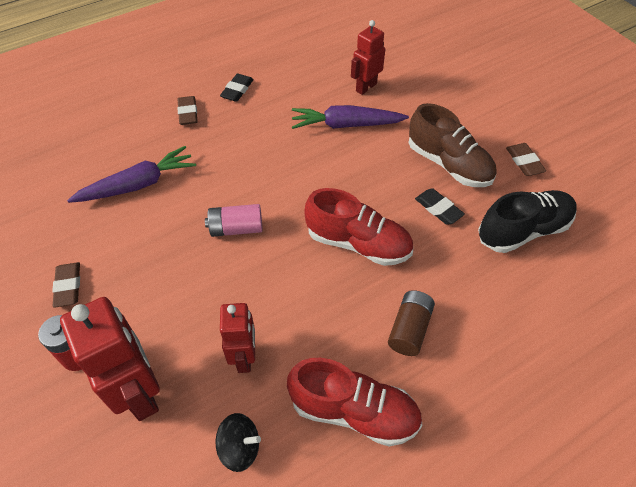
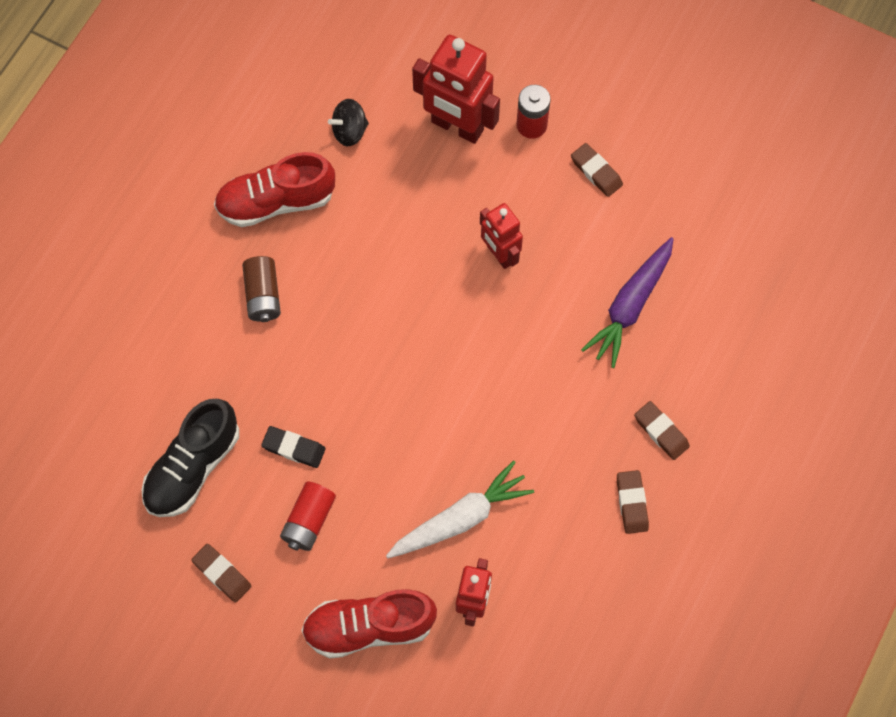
camera: 150 degrees right, 15 degrees up
pink battery [205,204,262,237] -> none
black eraser [220,73,254,102] -> brown eraser [617,470,649,534]
red robot [220,303,255,373] -> red robot moved to [480,203,523,269]
purple carrot [292,105,409,129] -> white carrot [386,461,534,558]
red shoe [304,188,413,266] -> red shoe moved to [301,589,437,659]
brown shoe [408,103,496,187] -> red battery [280,481,336,551]

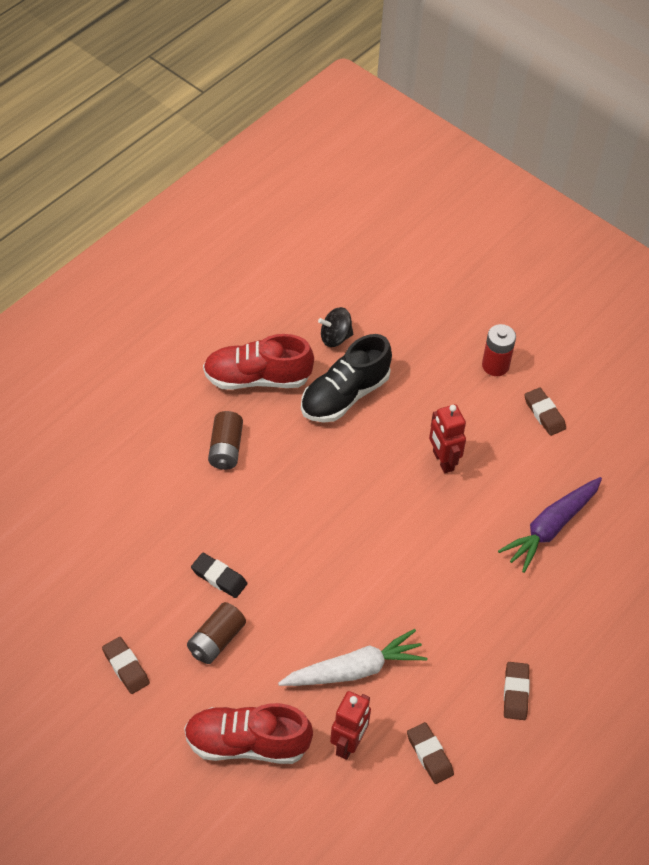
camera: 10 degrees right, 15 degrees down
black shoe [142,399,239,517] -> black shoe moved to [301,334,392,423]
red battery [280,481,336,551] -> brown battery [187,602,246,664]
red robot [412,35,500,144] -> none
brown eraser [634,401,690,460] -> brown eraser moved to [407,722,454,784]

